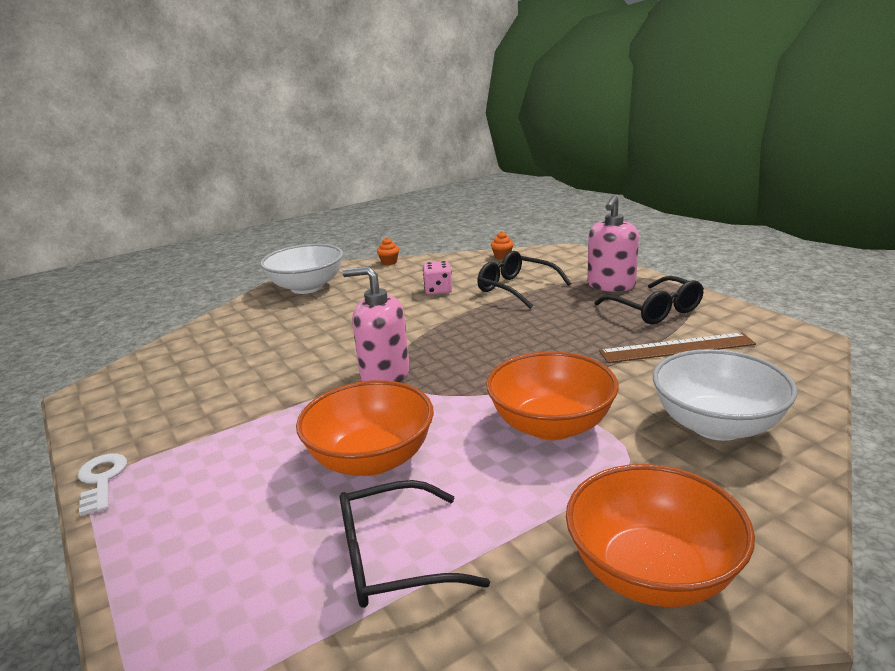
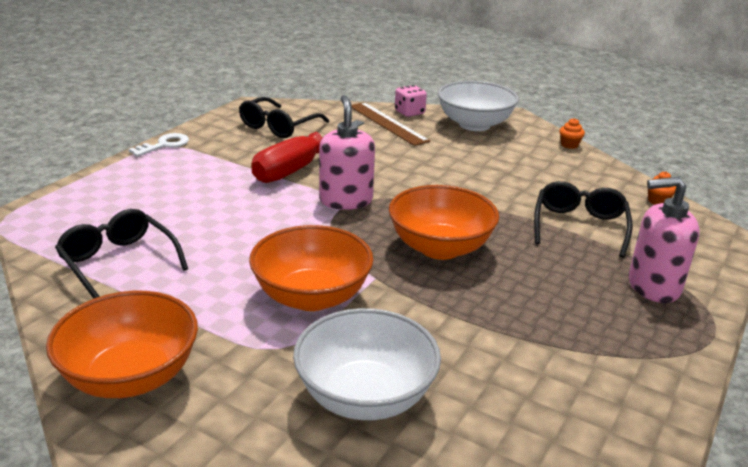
camera: 60 degrees right, 5 degrees up
orange bowl [296,380,434,476] -> orange bowl moved to [389,185,499,260]
pink dice [423,261,452,295] -> pink dice moved to [395,85,427,117]
black glasses [595,276,704,324] -> black glasses moved to [239,97,329,138]
brown ruler [599,332,756,363] -> brown ruler moved to [351,102,430,146]
none -> red screwdriver [251,120,364,183]

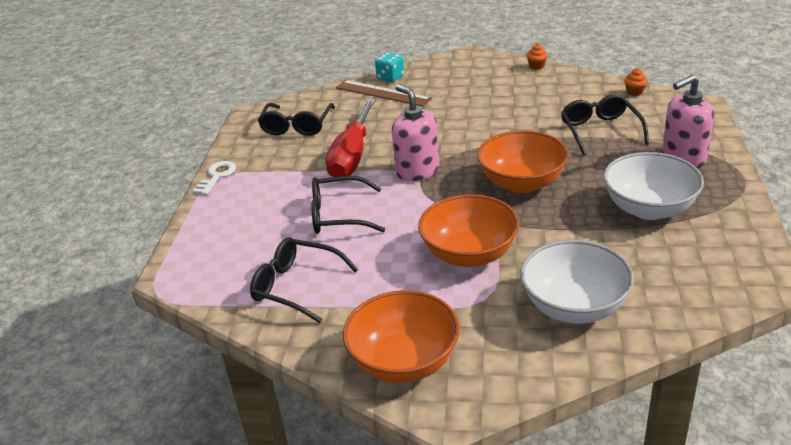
camera: 20 degrees left, 5 degrees up
pink dice [395,85,427,117] -> turquoise dice [375,52,404,82]
white bowl [438,81,519,131] -> white bowl moved to [603,152,704,220]
none -> black glasses [311,176,385,234]

